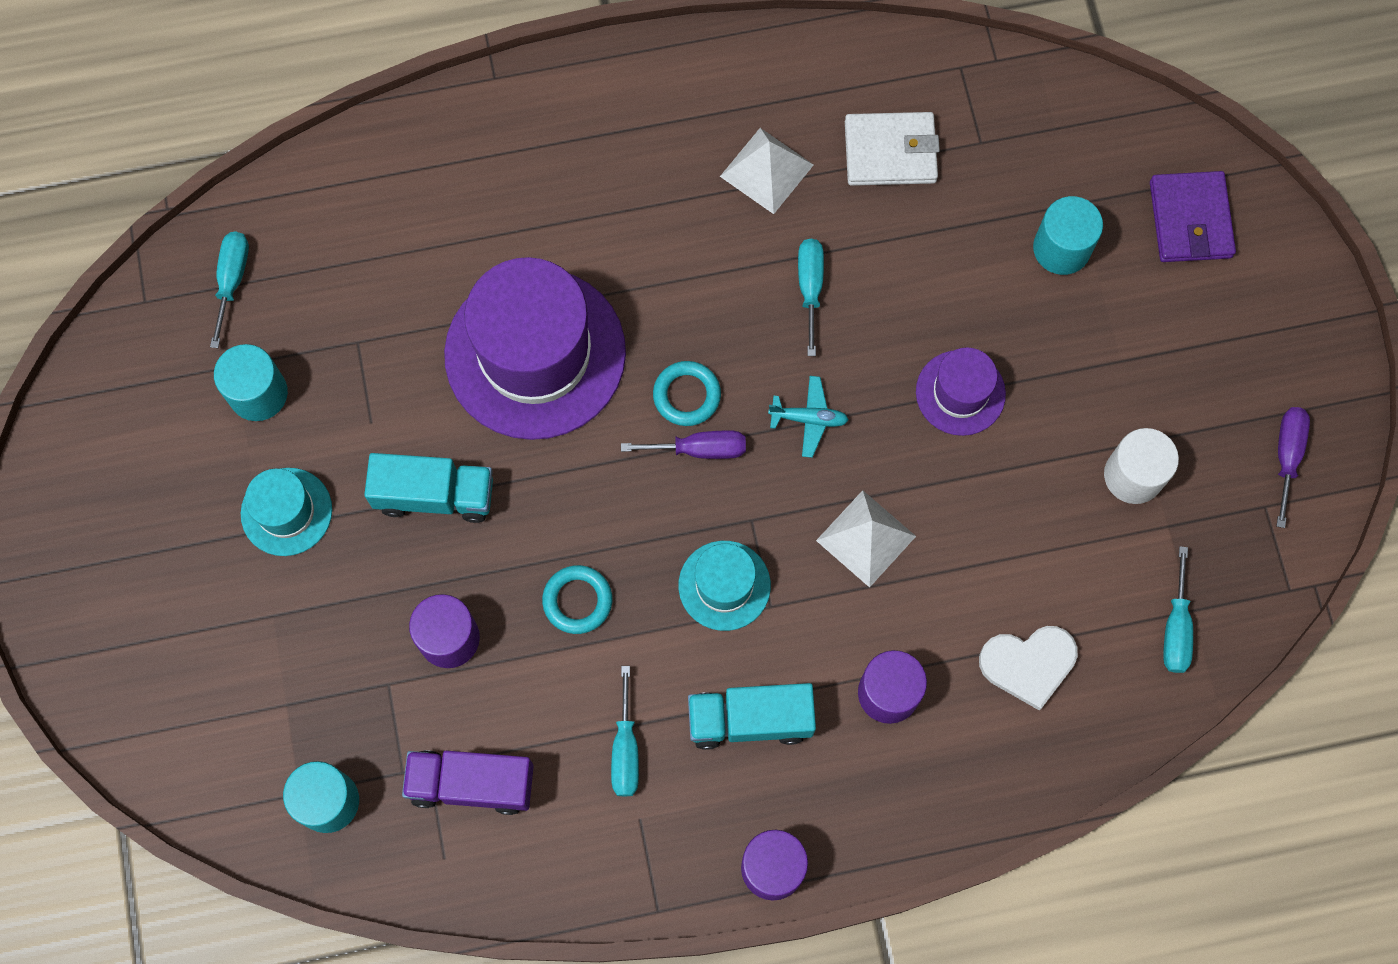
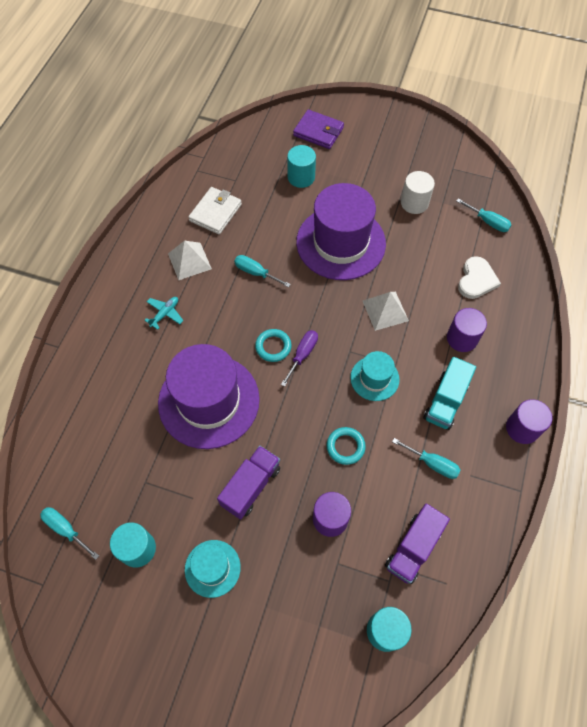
camera: 60 degrees left, 10 degrees down
turquoise truck [364,453,493,523] -> purple truck [217,446,280,520]
turquoise plane [768,376,849,458] -> turquoise plane moved to [144,297,184,330]
purple hat [916,347,1006,436] -> purple hat [296,183,386,280], size x2.03
purple screwdriver [1276,407,1310,528] -> none

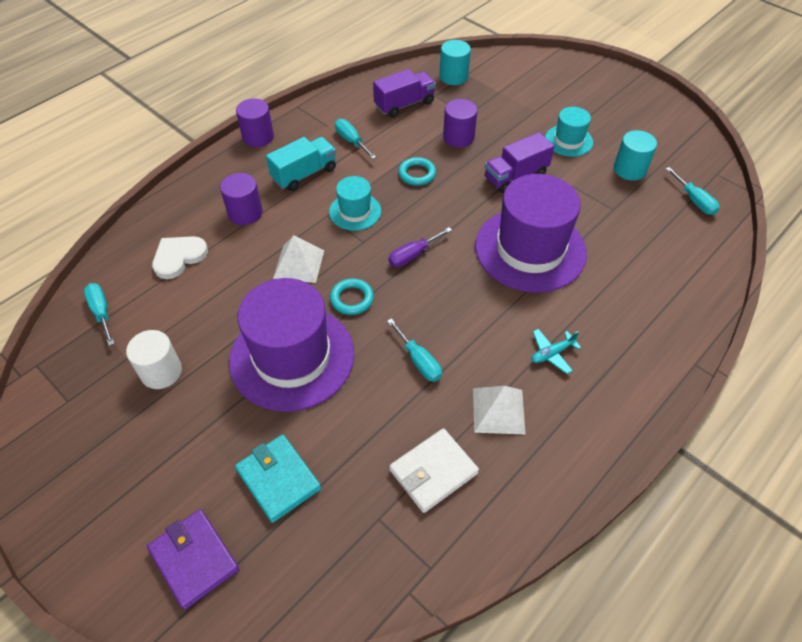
camera: 155 degrees left, 10 degrees down
turquoise ring [255,329,292,362] -> turquoise ring moved to [330,278,374,315]
turquoise cylinder [287,145,316,188] -> turquoise wallet [235,435,321,523]

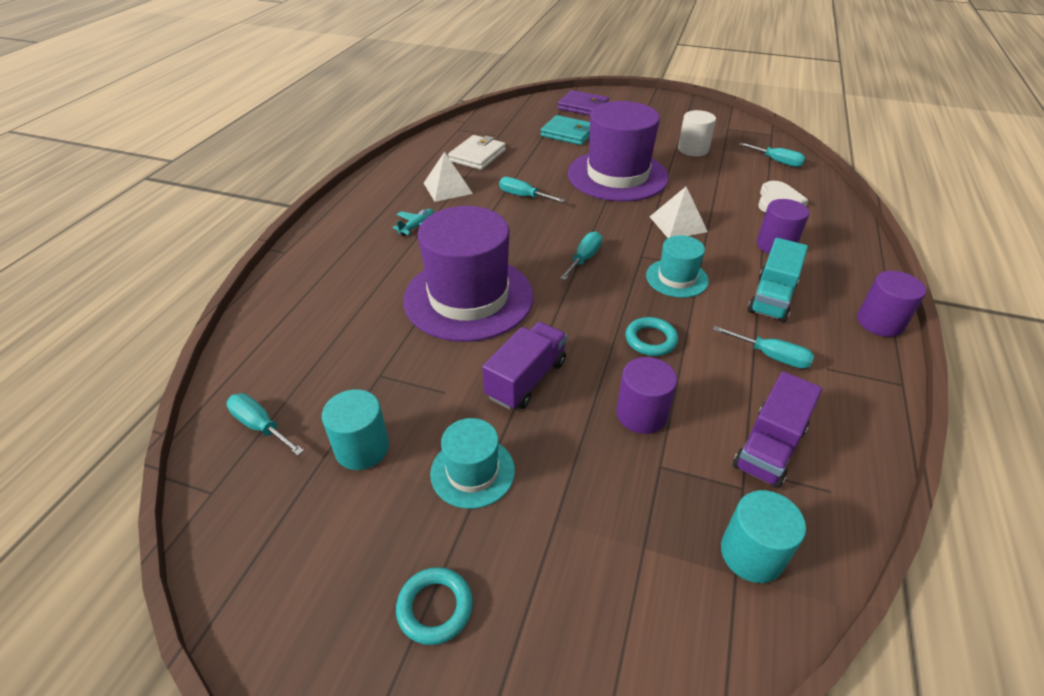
camera: 155 degrees right, 10 degrees down
turquoise ring [330,278,374,315] -> turquoise ring moved to [396,567,473,645]
purple screwdriver [388,227,452,267] -> turquoise screwdriver [560,231,602,280]

